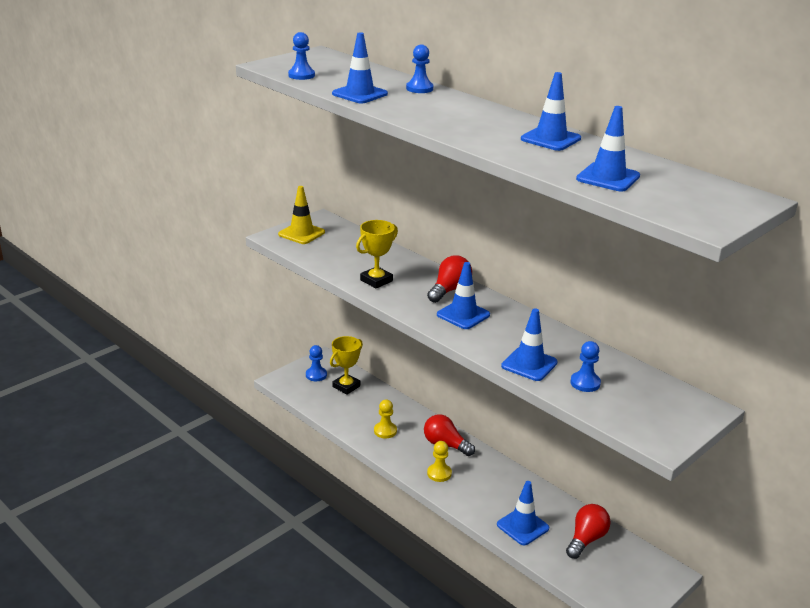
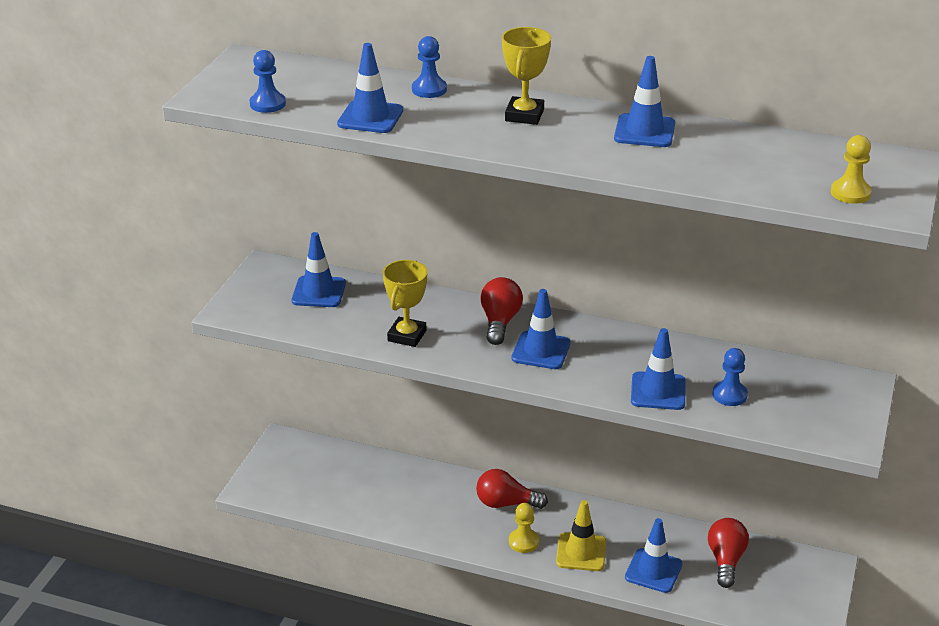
camera: 25 degrees left, 5 degrees up
yellow traffic cone [278,186,325,244] -> yellow traffic cone moved to [556,500,606,571]
blue pawn [306,345,327,381] -> none
yellow trophy [330,336,363,395] -> yellow trophy moved to [502,27,551,125]
yellow pawn [374,399,397,438] -> yellow pawn moved to [831,135,872,204]
blue traffic cone [576,106,640,191] -> blue traffic cone moved to [292,232,346,307]

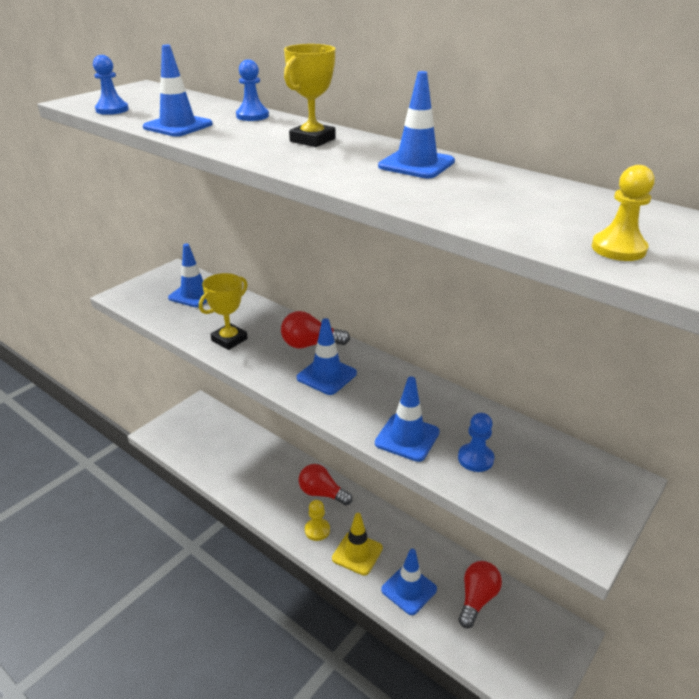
camera: 20 degrees right, 0 degrees up
red light bulb [480,277,523,345] -> red light bulb turned 120 degrees counterclockwise [281,311,350,349]

